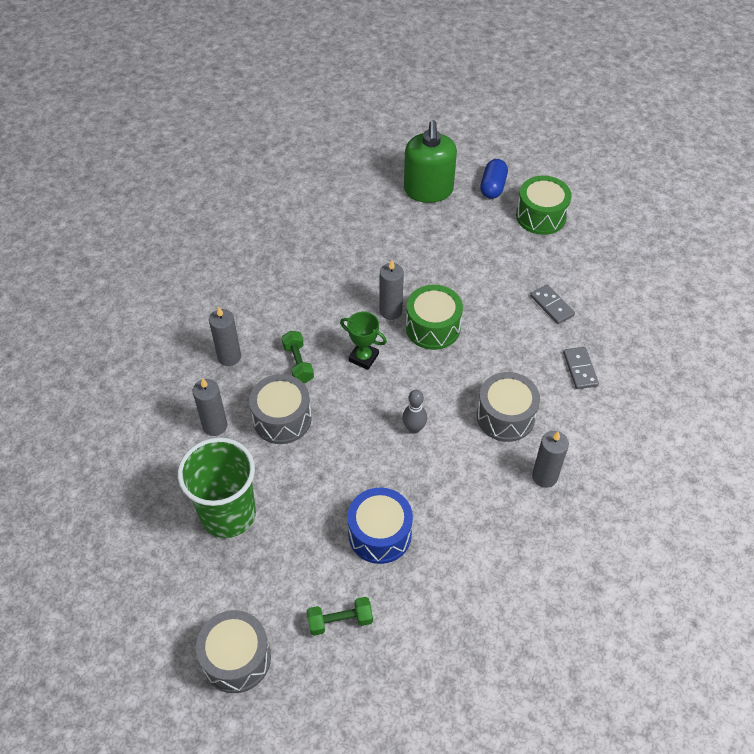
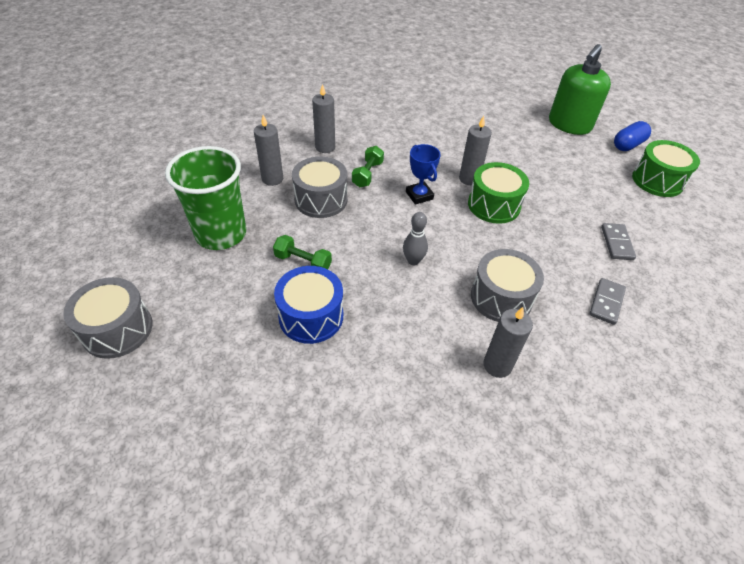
camera: 35 degrees right, 5 degrees down
green dumbbell [307,597,373,636] -> green dumbbell moved to [273,235,332,269]
green trophy [340,312,387,370] -> blue trophy [406,144,441,205]

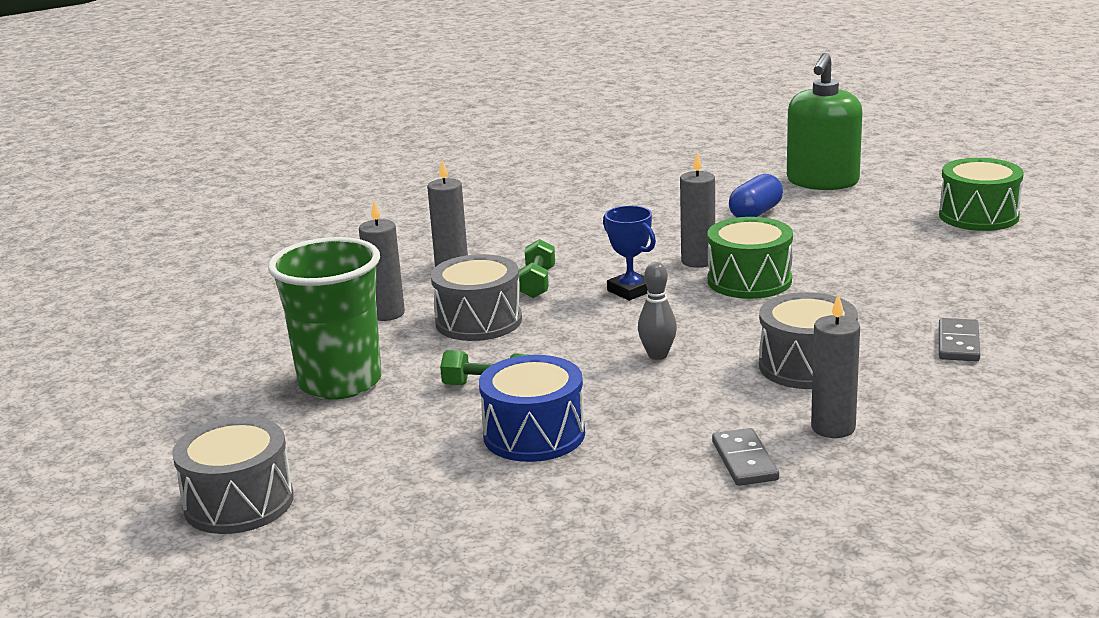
camera: 10 degrees left, 25 degrees down
grey domino [601,223,636,260] -> grey domino moved to [712,428,779,486]
blue capsule [614,121,651,151] -> blue capsule moved to [729,174,783,218]

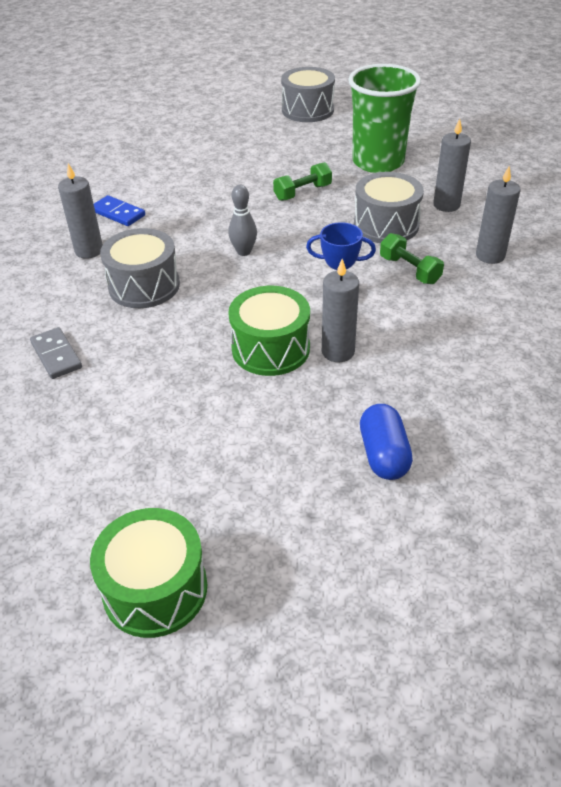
camera: 135 degrees right, 20 degrees up
blue drum [479,355,585,462] -> none
grey domino [712,428,779,486] -> blue domino [94,195,145,226]
green soap dispenser [787,53,863,190] -> none

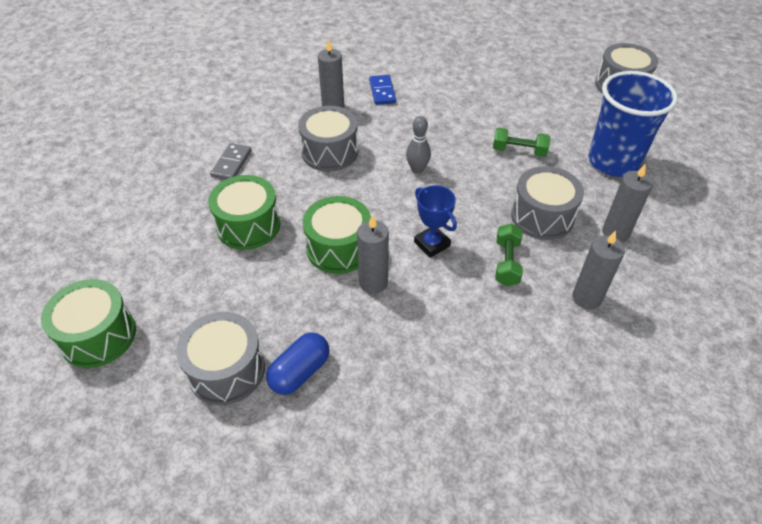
camera: 45 degrees right, 5 degrees up
green cup [348,64,421,173] -> blue cup [588,71,678,177]
none -> grey drum [176,312,265,405]
none -> green drum [208,175,280,250]

